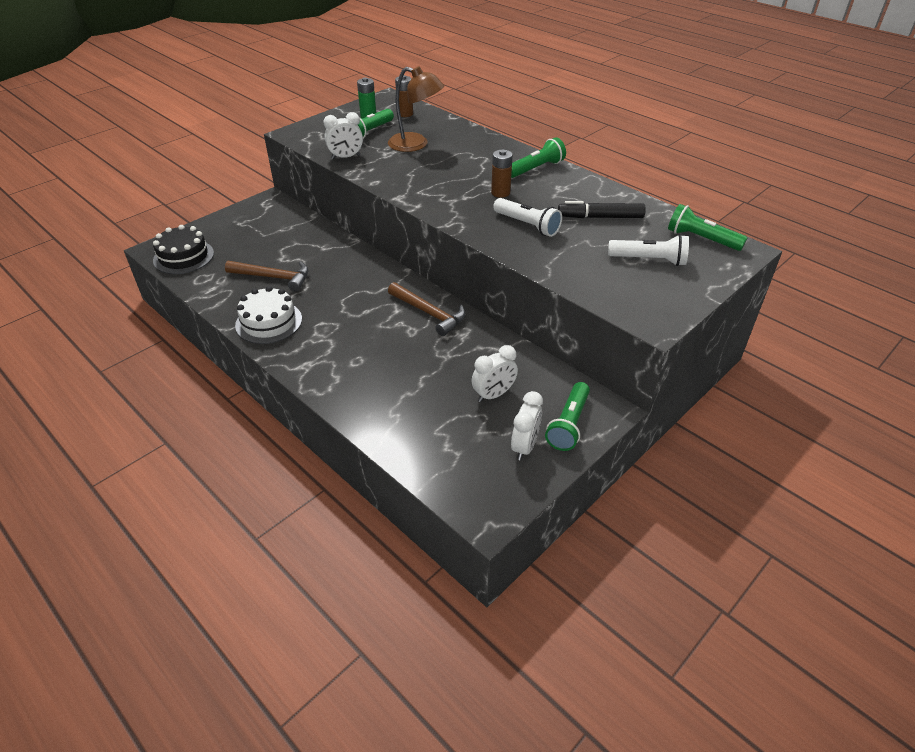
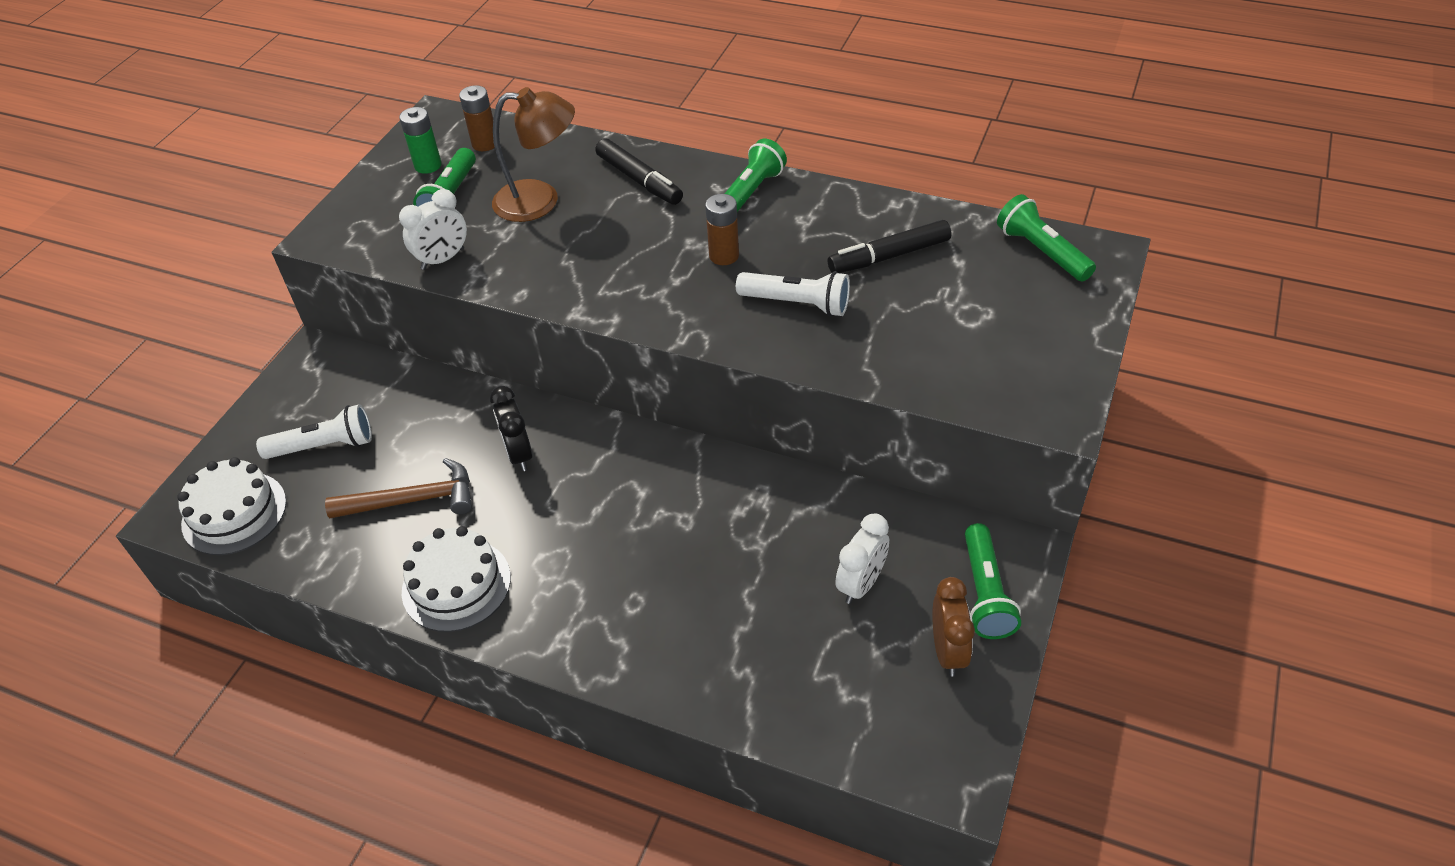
camera: 20 degrees left, 5 degrees up
black cake [153,225,214,274] -> white cake [177,457,286,555]
brown hammer [388,282,465,336] -> none
white clock [511,391,543,460] -> brown clock [932,577,975,677]
white flashlight [608,235,689,266] -> white flashlight moved to [256,404,372,459]
green flashlight [668,204,748,251] -> green flashlight turned 45 degrees clockwise [997,194,1096,282]
none -> black clock [490,386,533,471]
none -> black marker [595,138,683,205]

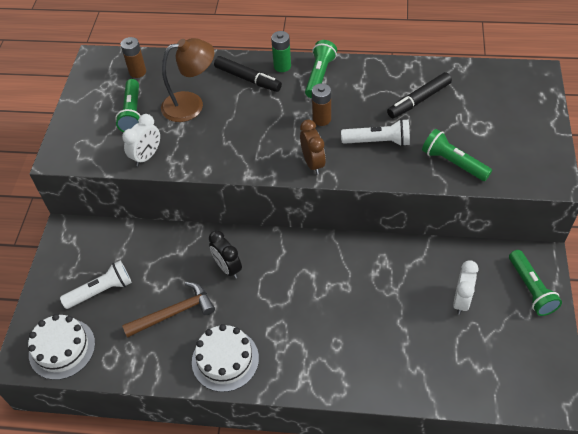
camera: 15 degrees left, 5 degrees up
green battery [399,107,442,174] -> green battery moved to [271,31,291,72]
brown clock [932,577,975,677] -> brown clock moved to [300,119,326,175]
green flashlight [997,194,1096,282] -> green flashlight moved to [422,129,492,181]

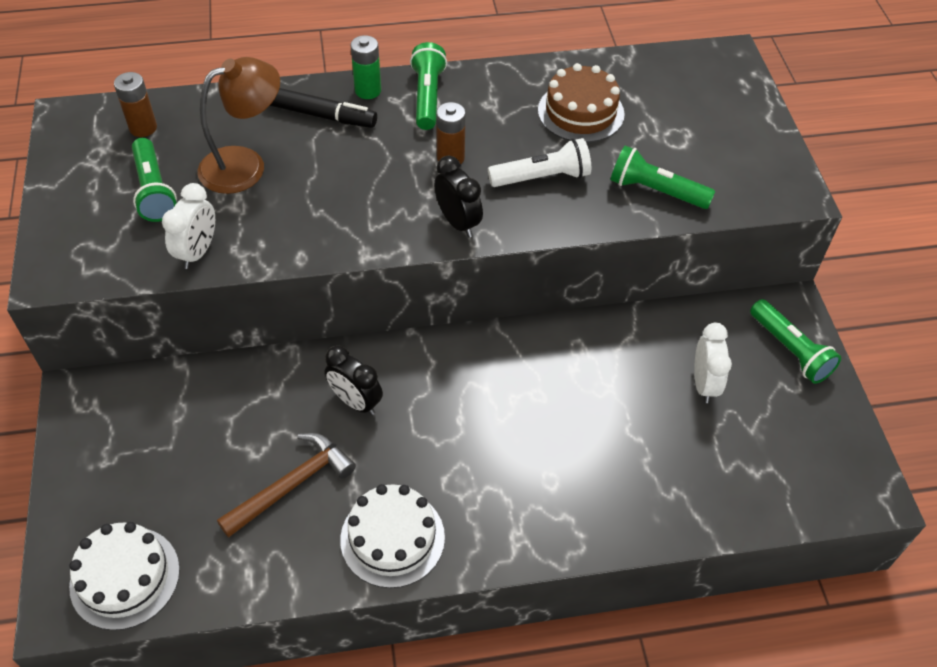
camera: 20 degrees left, 0 degrees up
white flashlight [60,261,132,309] -> none
brown clock [300,119,326,175] -> black clock [434,156,483,237]
black marker [387,72,452,118] -> brown cake [538,63,625,143]

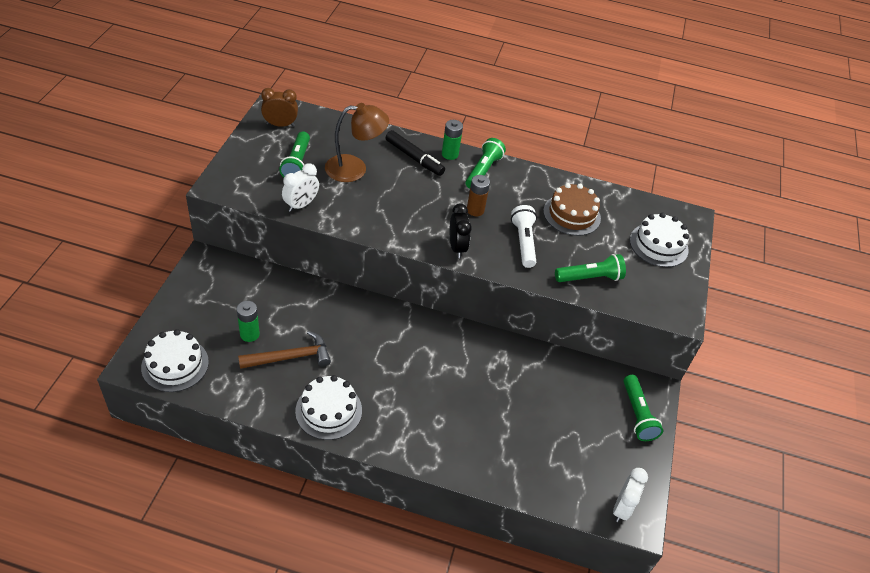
camera: 20 degrees right, 5 degrees down
brown battery [114,72,157,137] -> none
black clock [325,345,383,415] -> none
white flashlight [488,138,591,187] -> white flashlight turned 105 degrees counterclockwise [511,205,537,268]
green flashlight [610,146,715,209] -> green flashlight turned 120 degrees clockwise [555,254,626,282]
white clock [694,322,732,403] -> white clock moved to [613,468,648,522]
none -> green battery [237,301,260,342]
none -> brown clock [261,88,298,127]
none -> white cake [630,213,689,267]

